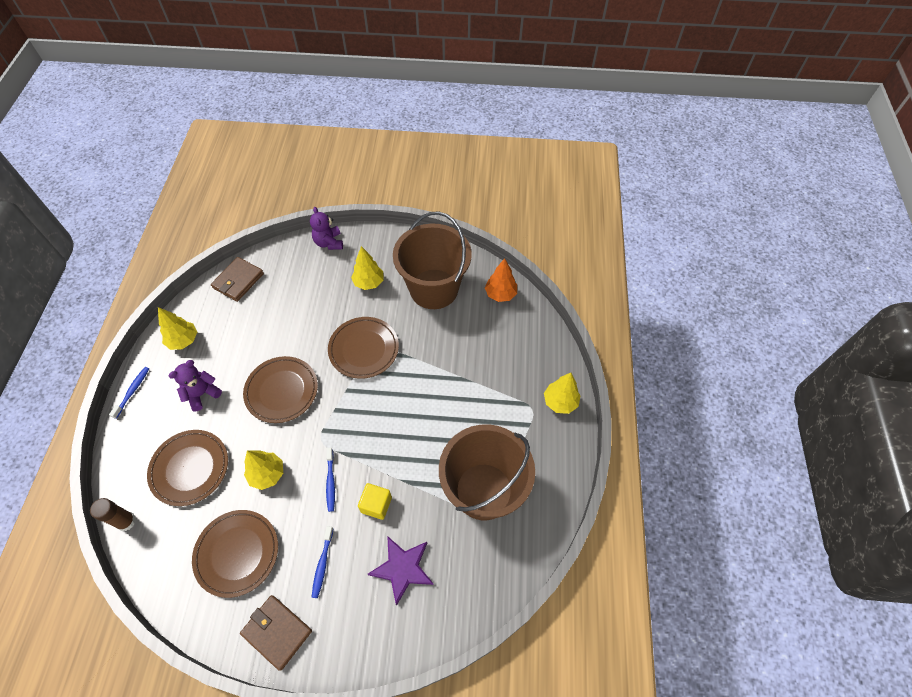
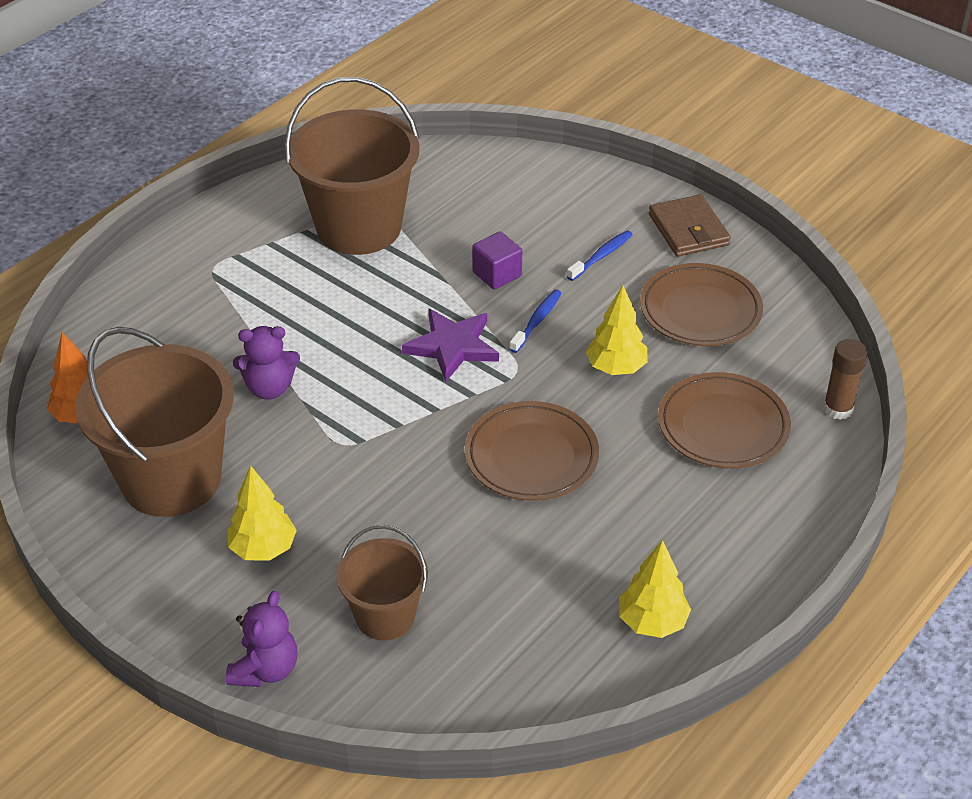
camera: 145 degrees left, 15 degrees down
blue toothbrush [109,367,149,419] -> none
purple teddy bear [169,360,222,412] -> purple teddy bear moved to [233,326,300,399]
brown wallet [211,257,264,302] -> none
brown plate [328,317,399,379] -> none
yellow cube [358,483,392,520] -> purple cube [472,232,522,290]
purple star [368,536,434,606] -> purple star moved to [402,309,499,382]
yellow tree [544,373,581,414] -> none
none -> brown bucket [337,525,428,641]

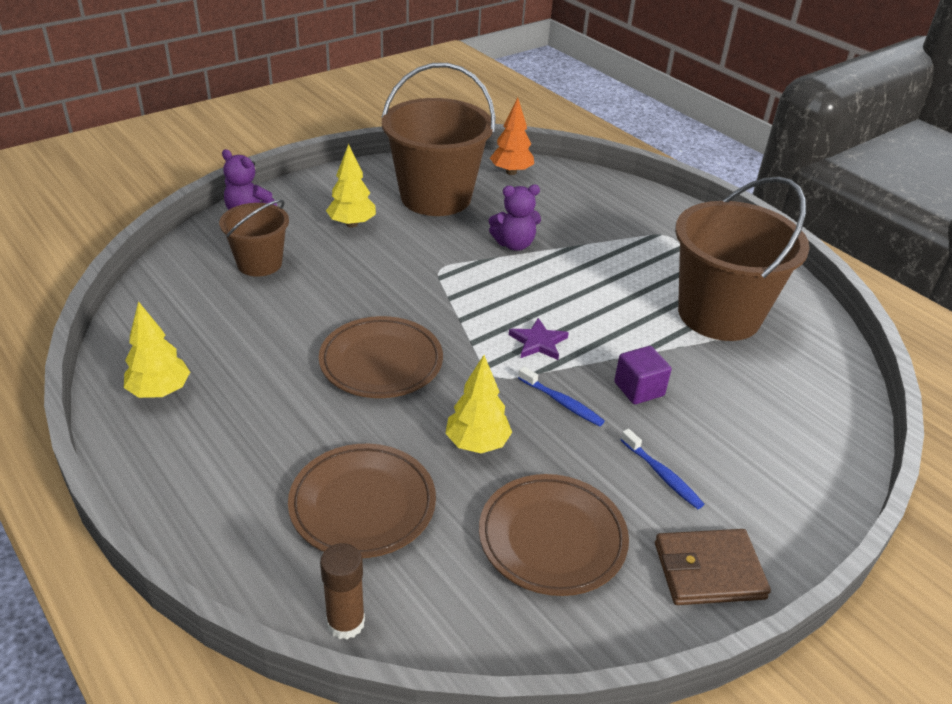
camera: 100 degrees right, 5 degrees down
purple teddy bear [233,326,300,399] -> purple teddy bear turned 105 degrees counterclockwise [489,185,541,251]
purple star [402,309,499,382] -> purple star [509,318,569,360], size x0.66

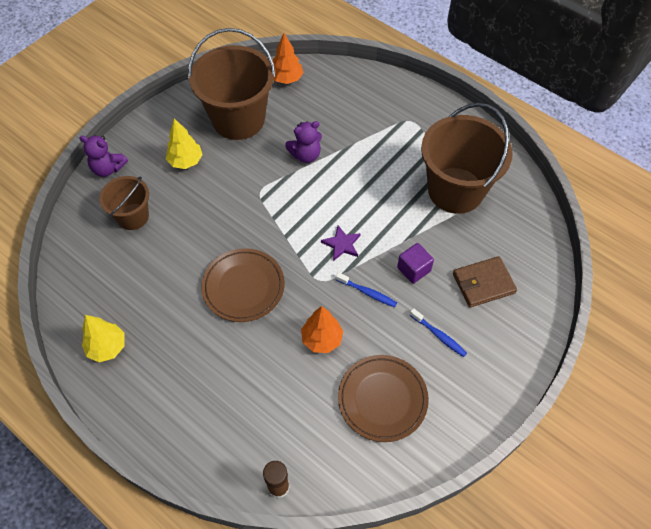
camera: 10 degrees left, 20 degrees up
brown plate [288,444,436,558] -> none
yellow tree [445,355,512,453] -> orange tree [301,306,344,353]
brown wallet [655,529,771,605] -> brown wallet moved to [453,256,517,308]

